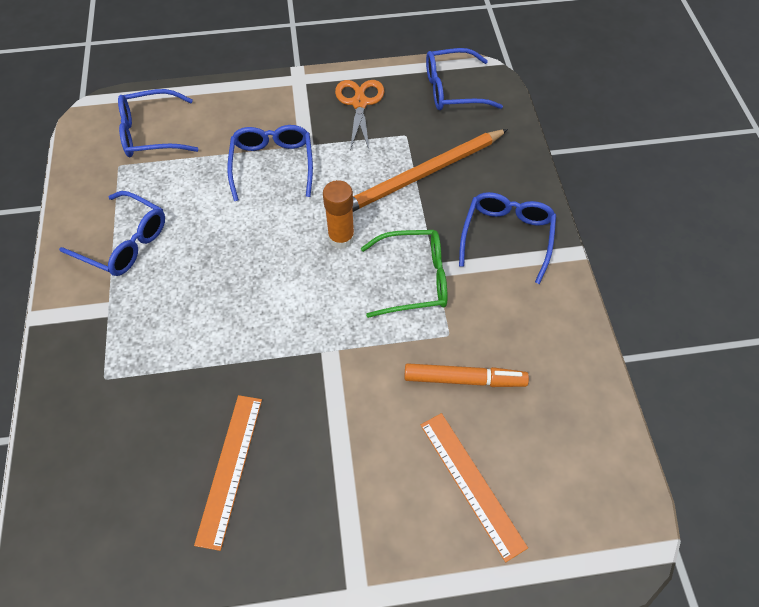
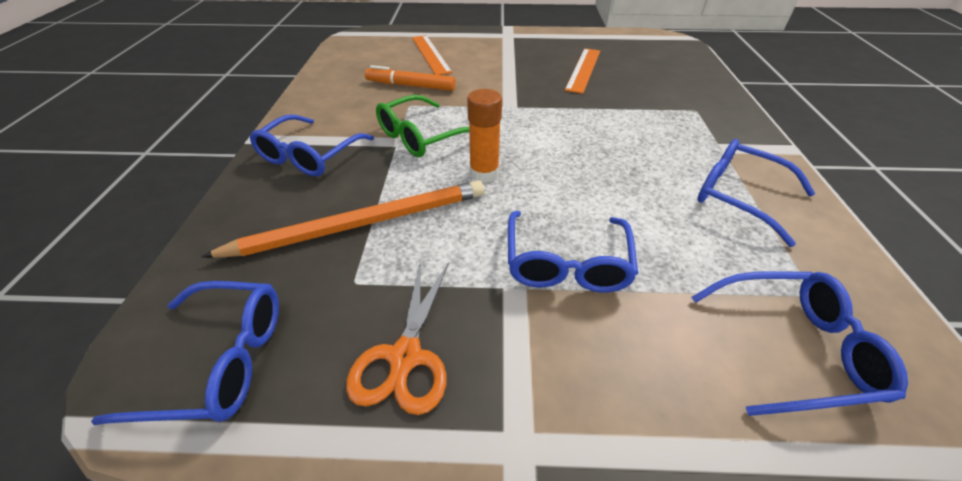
camera: 170 degrees left, 15 degrees down
green glasses [361,230,448,318] -> green glasses turned 45 degrees counterclockwise [376,95,469,157]

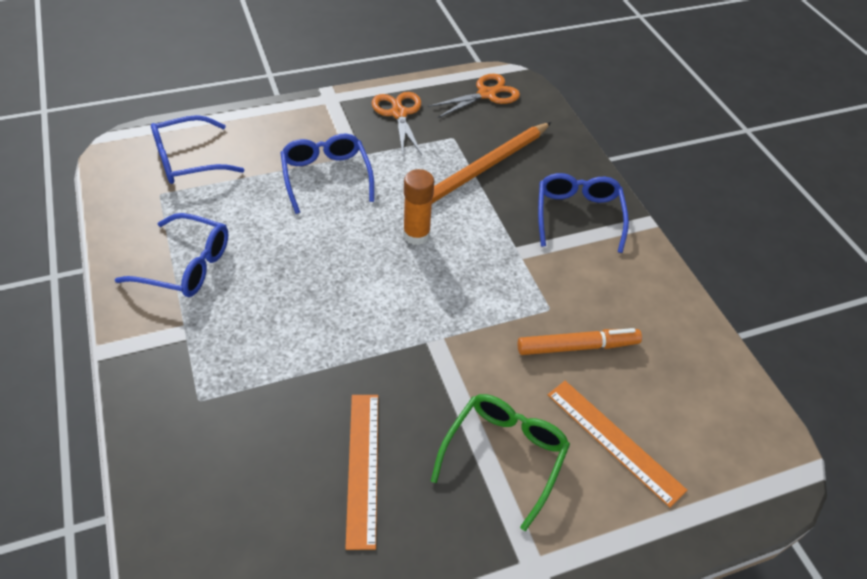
camera: 155 degrees right, 5 degrees up
blue glasses [91,281,279,425] -> orange scissors [428,74,520,118]
green glasses [376,95,469,157] -> green glasses moved to [431,394,570,531]

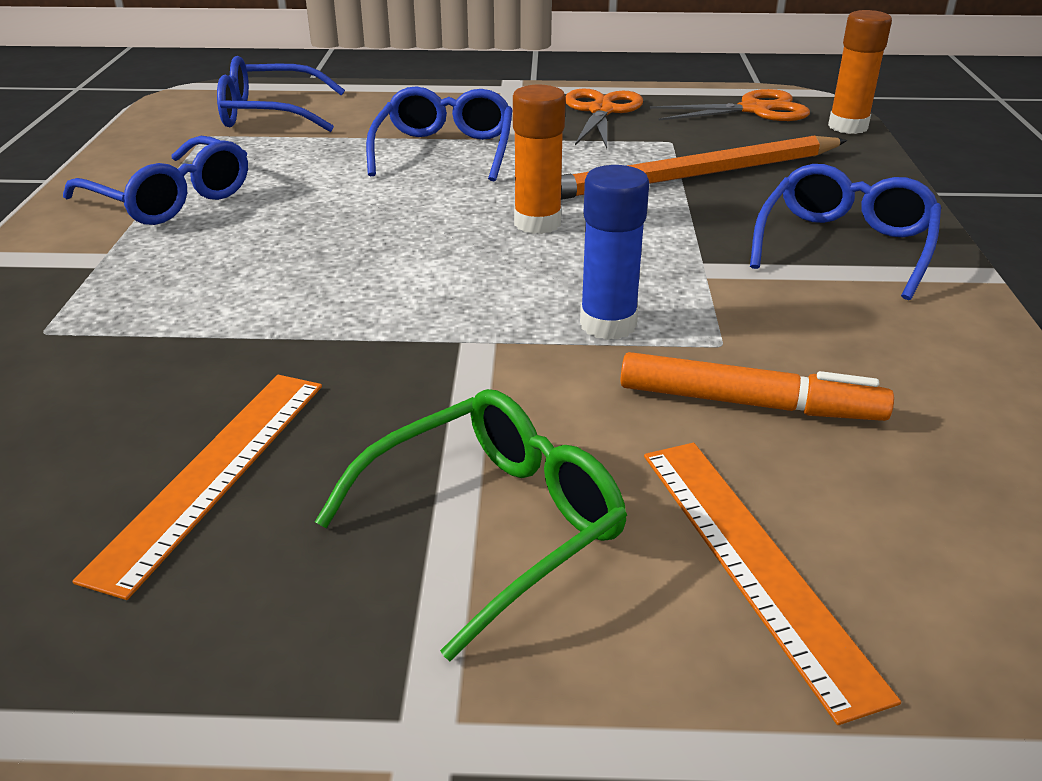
camera: 25 degrees right, 15 degrees down
none -> blue glue stick [580,165,649,340]
none -> orange glue stick [828,10,892,134]

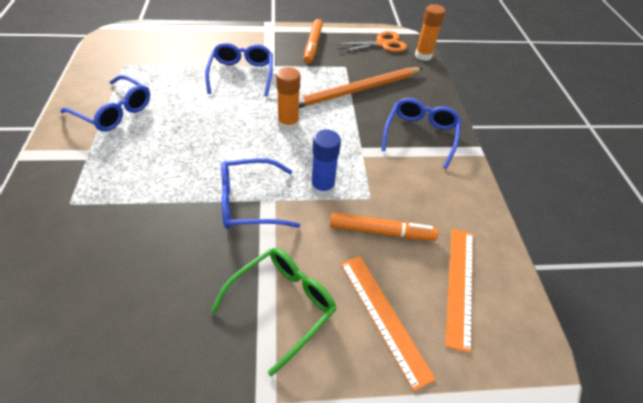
camera: 10 degrees left, 15 degrees up
orange ruler [73,375,322,600] -> orange ruler moved to [445,229,473,353]
blue glasses [217,56,345,132] -> blue glasses moved to [221,158,300,229]
orange scissors [565,88,643,149] -> orange marker [304,19,323,63]

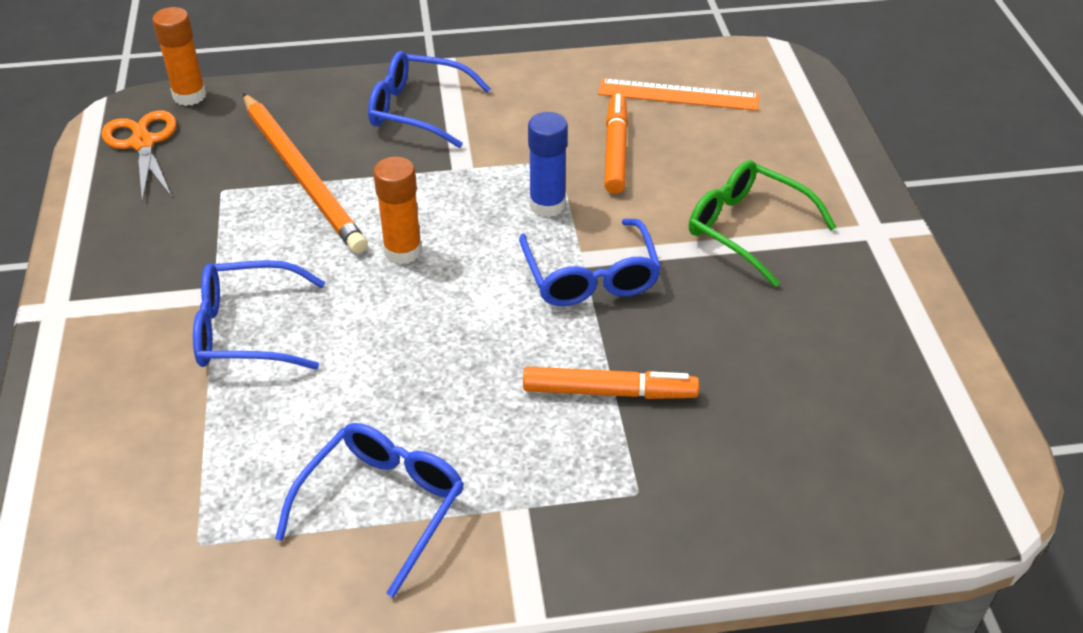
camera: 90 degrees left, 5 degrees down
orange marker [304,19,323,63] -> orange marker moved to [523,367,699,399]
orange ruler [341,256,436,392] -> none

